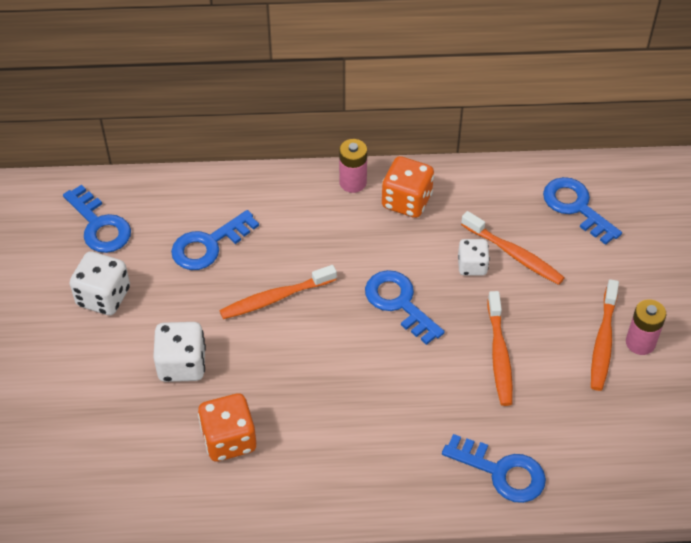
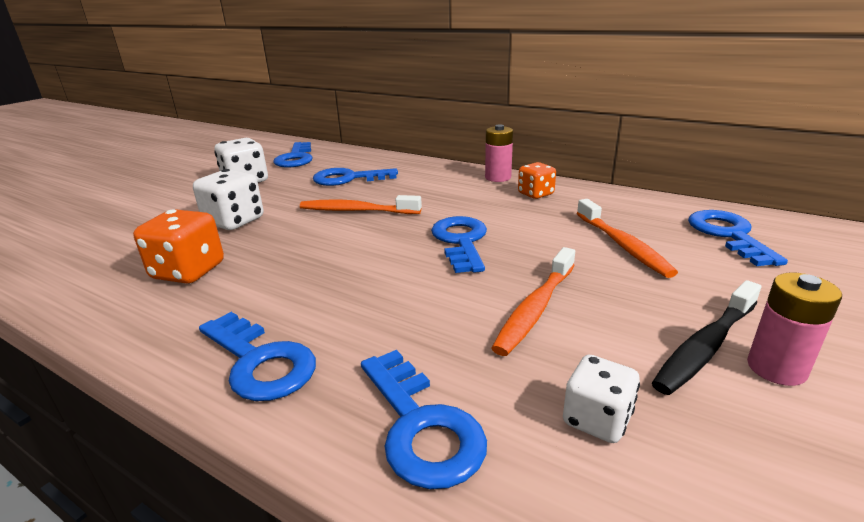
camera: 35 degrees right, 25 degrees down
orange dice [382,156,434,218] -> orange dice [518,162,556,199], size x0.65
white dice [458,239,490,275] -> white dice moved to [563,355,640,443]
orange toothbrush [591,279,619,391] -> black toothbrush [652,280,761,395]
none -> blue key [199,312,316,401]

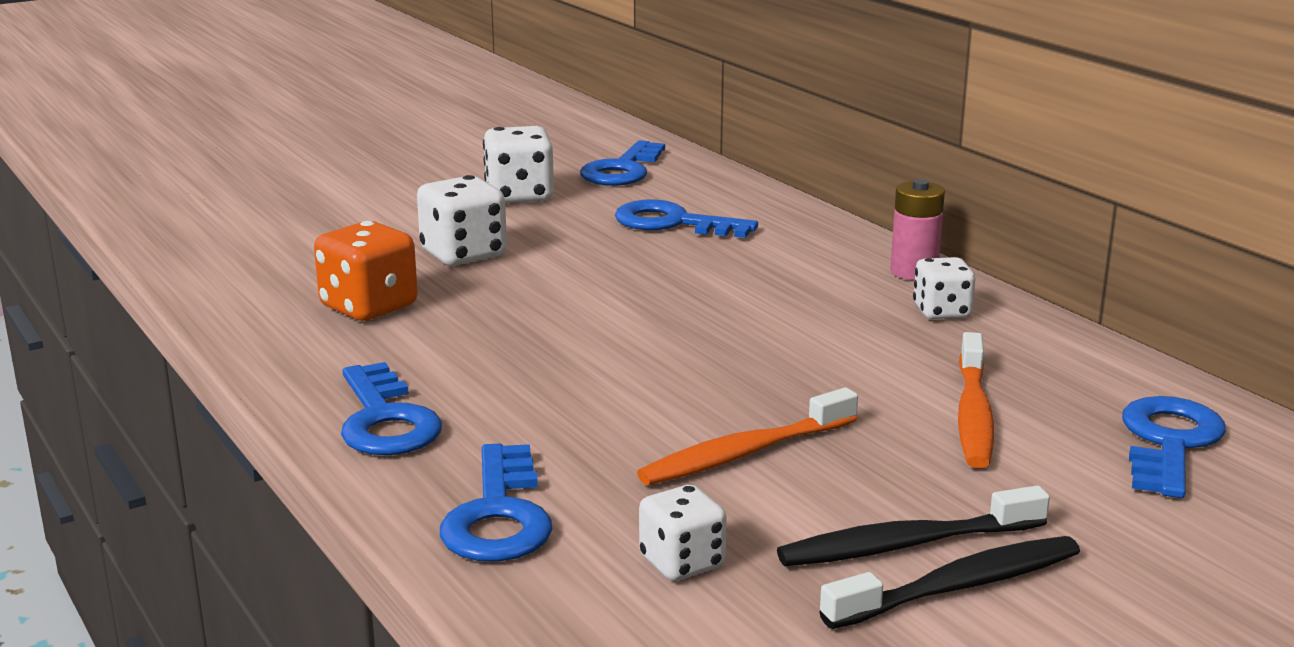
camera: 25 degrees right, 5 degrees down
orange toothbrush [300,195,422,214] -> none
blue key [431,216,487,273] -> none
orange dice [518,162,556,199] -> white dice [913,257,975,319]
pink battery [747,273,842,386] -> black toothbrush [819,536,1080,629]

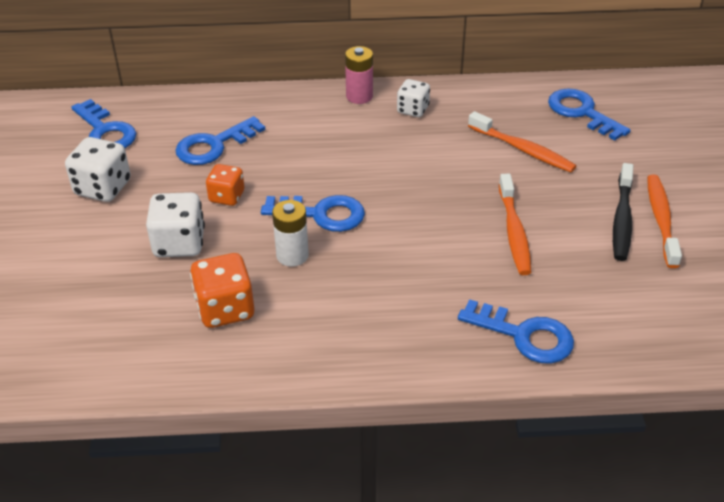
camera: 60 degrees left, 20 degrees up
blue key [341,362,442,455] -> blue key moved to [261,195,365,232]
white dice [639,485,727,581] -> none
black toothbrush [819,536,1080,629] -> orange toothbrush [647,175,682,268]
none -> orange dice [206,164,244,206]
none -> white battery [272,200,309,267]

